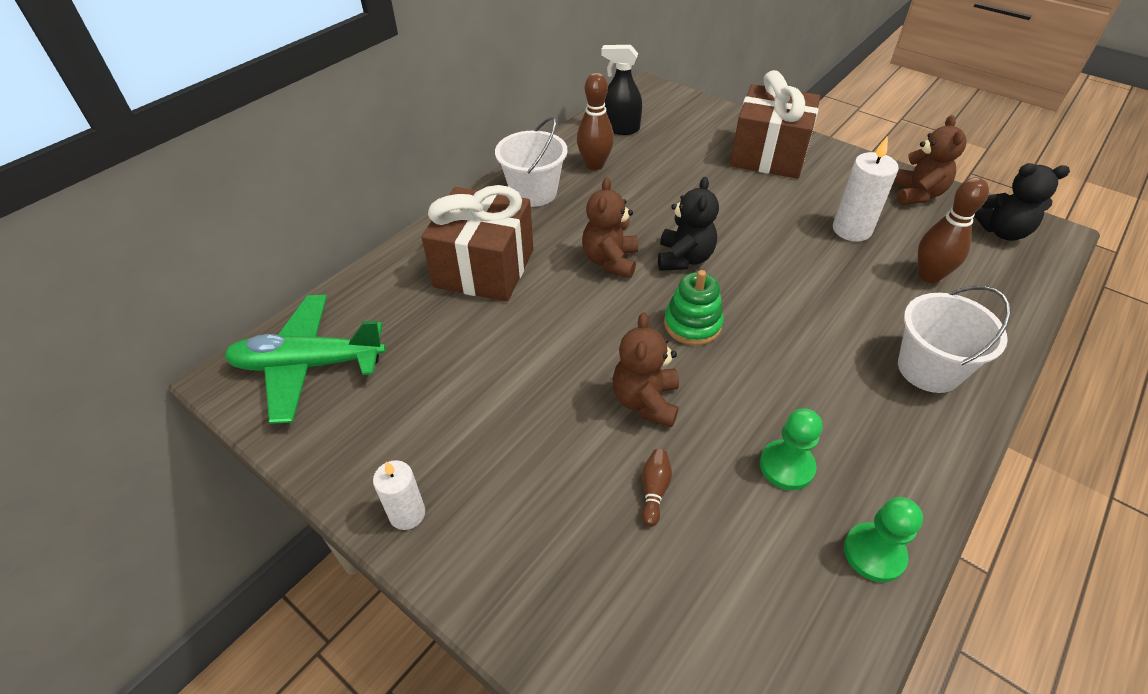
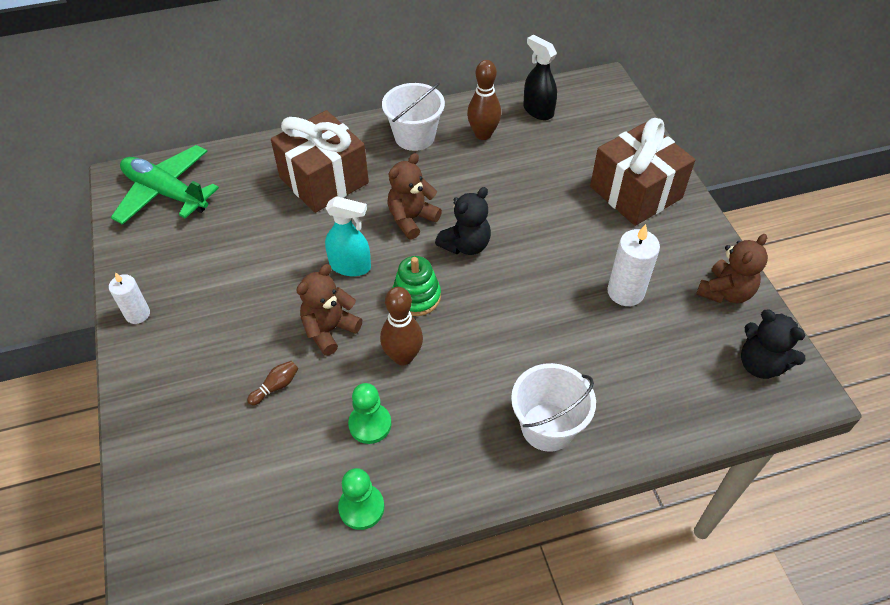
camera: 35 degrees right, 5 degrees up
brown bowling pin [918,177,989,283] -> brown bowling pin moved to [380,287,423,365]
none -> turquoise spray bottle [325,196,371,276]

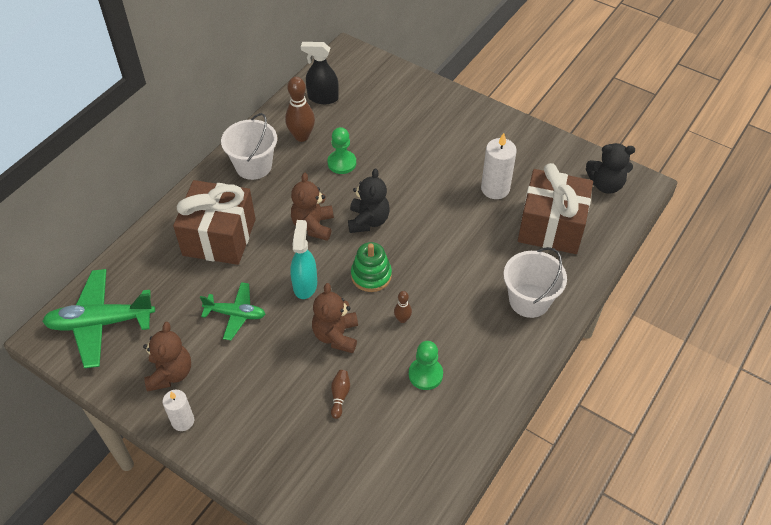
camera: 40 degrees left, 0 degrees up
turquoise spray bottle [325,196,371,276] -> turquoise spray bottle turned 60 degrees counterclockwise [290,220,317,299]
green pawn [338,468,384,530] -> green pawn moved to [327,127,356,174]
brown bowling pin [380,287,423,365] -> brown bowling pin [394,291,412,323], size x0.52
brown gift [590,118,695,226] -> brown gift moved to [518,163,593,254]
brown teddy bear [696,234,768,303] -> brown teddy bear moved to [143,322,191,391]
none -> green plane [200,282,266,340]

